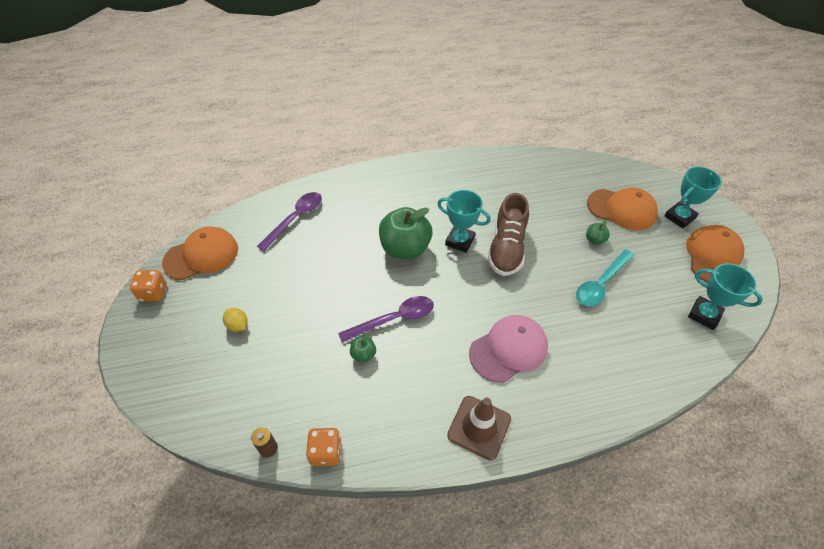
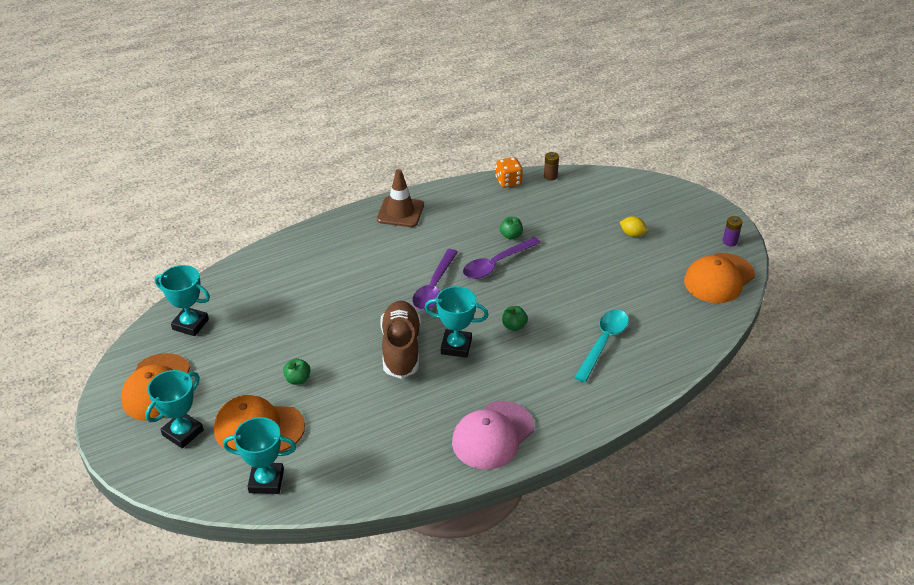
camera: 165 degrees right, 10 degrees down
orange dice [130,270,167,302] -> purple battery [723,216,742,246]
purple spoon [257,192,322,251] -> purple spoon moved to [412,249,458,310]
green apple [379,207,432,259] -> green apple [502,306,528,331], size x0.43
pink cap [469,315,548,383] -> pink cap moved to [452,401,534,469]
turquoise spoon [576,250,634,306] -> turquoise spoon moved to [574,310,629,383]
none -> turquoise trophy [223,417,296,494]

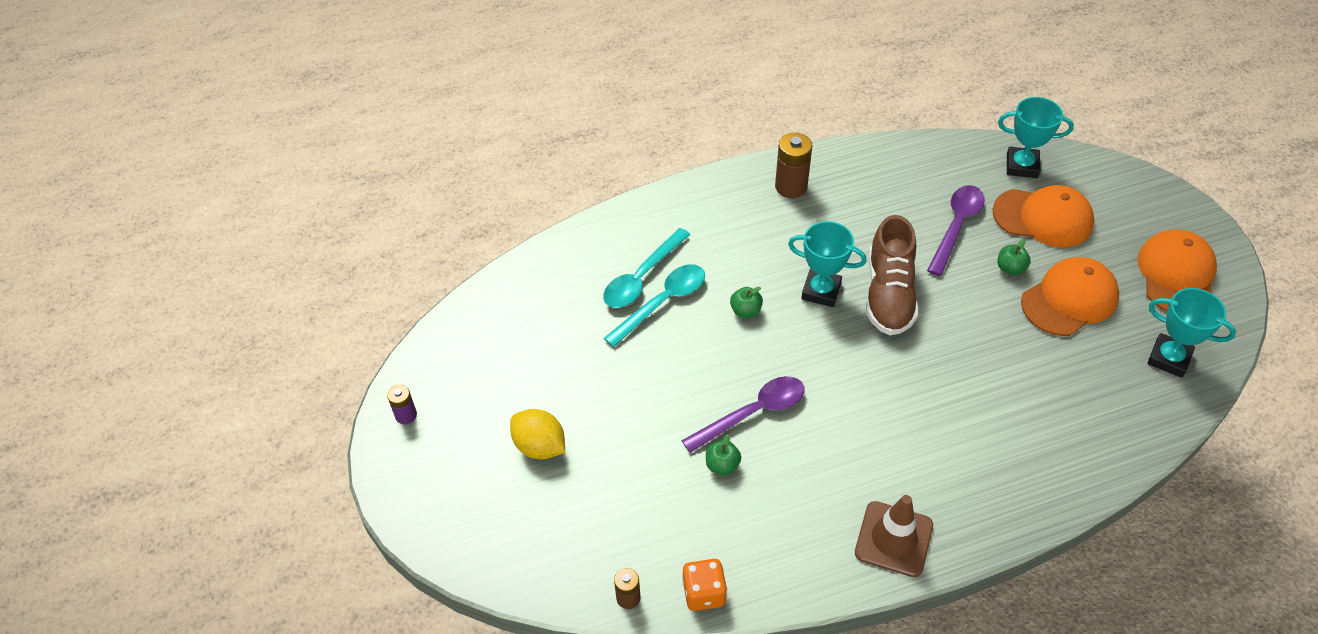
camera: 170 degrees left, 10 degrees up
turquoise trophy [145,370,204,448] -> none
purple spoon [412,249,458,310] -> purple spoon moved to [927,185,985,276]
pink cap [452,401,534,469] -> brown battery [775,133,812,198]
yellow lemon [620,216,647,237] -> yellow lemon [510,409,565,459], size x1.55
orange cap [684,253,755,303] -> orange cap moved to [1021,257,1119,336]
none -> turquoise spoon [604,264,705,347]

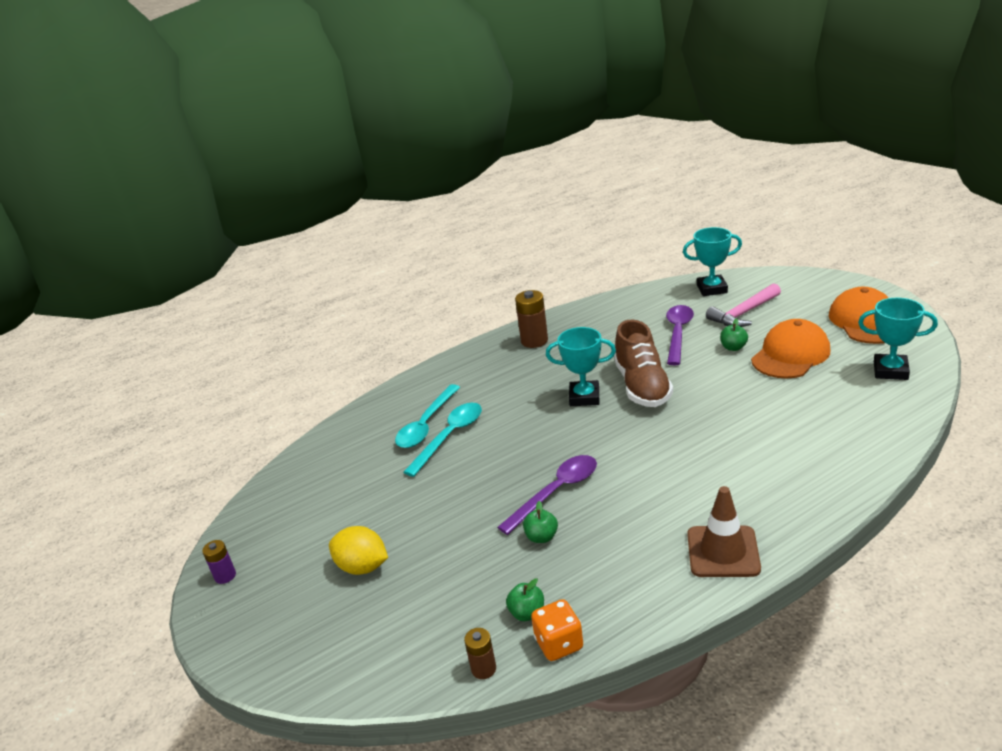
camera: 10 degrees left, 20 degrees down
green apple [730,287,763,318] -> green apple moved to [506,578,544,621]
orange cap [993,185,1094,248] -> pink hammer [706,283,781,327]

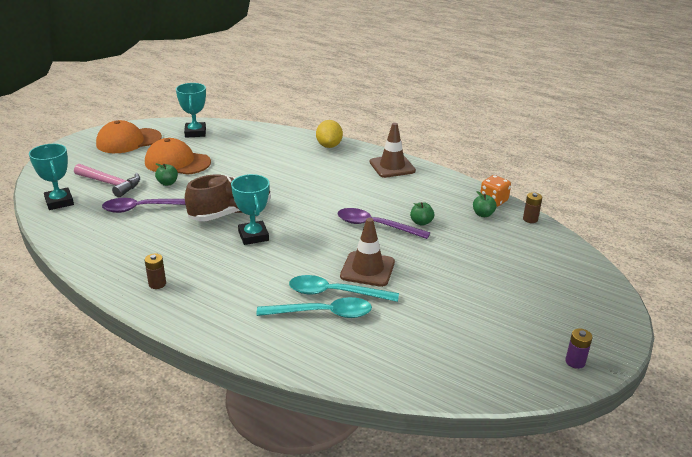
camera: 120 degrees left, 0 degrees up
yellow lemon [329,526,388,575] -> yellow lemon moved to [316,120,343,148]
brown battery [515,290,548,348] -> brown battery [145,253,166,289], size x0.58
none -> brown traffic cone [340,218,395,287]

